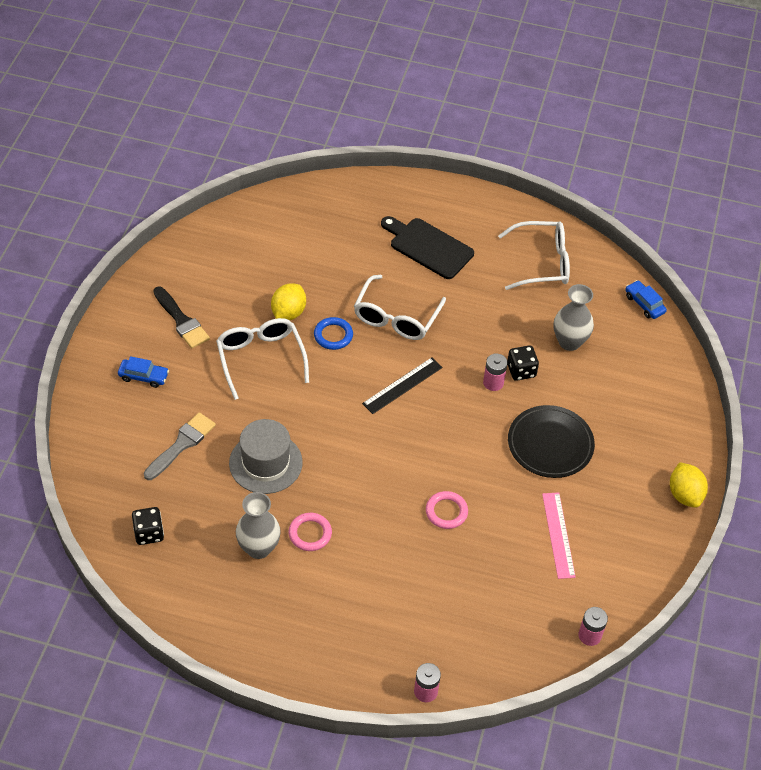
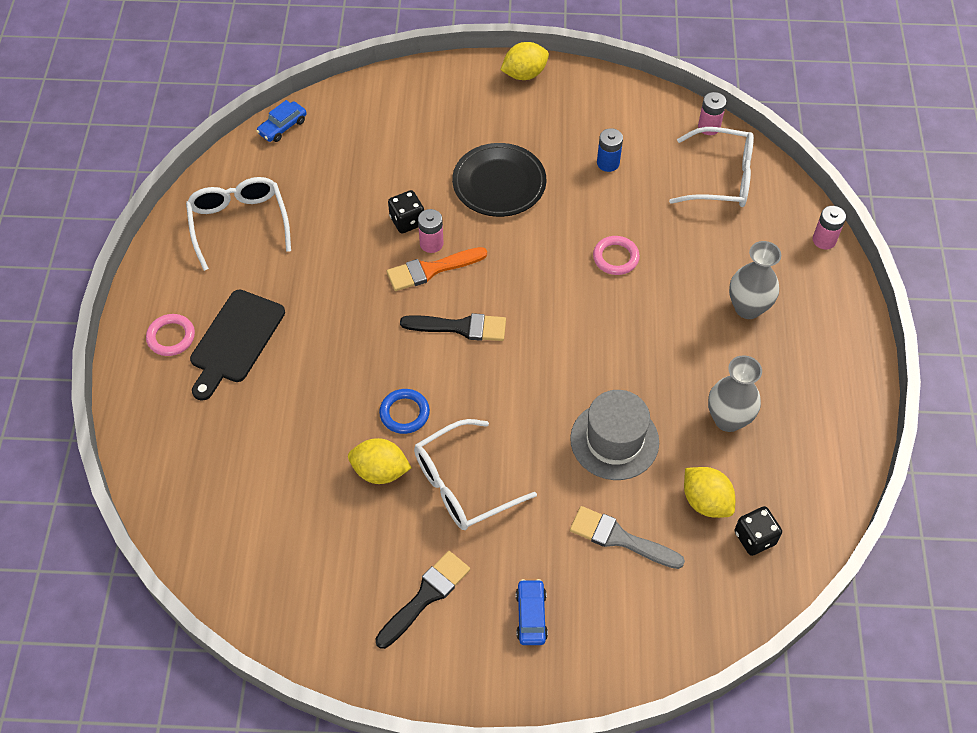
camera: 100 degrees left, 5 degrees up
pink ring [289,513,332,551] -> pink ring moved to [146,314,195,356]
white glasses [354,275,446,340] -> white glasses moved to [669,127,754,207]
black ruler [362,357,442,414] -> black brush [400,313,506,341]
pink ruler [542,492,576,579] -> blue battery [597,128,623,172]
grey vase [554,284,594,351] -> grey vase moved to [729,241,781,319]
none -> orange brush [387,247,487,291]
none -> yellow lemon [684,467,735,518]

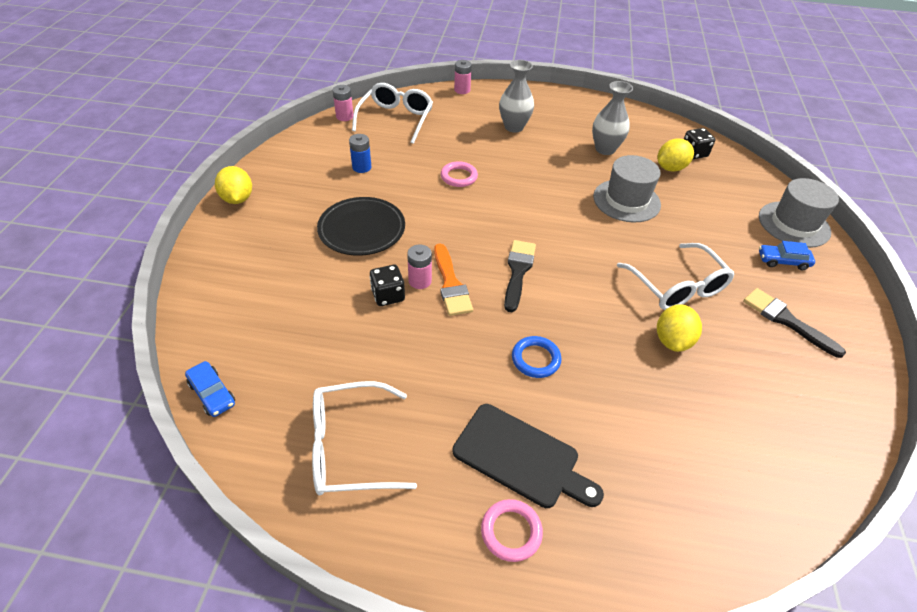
camera: 85 degrees left, 10 degrees down
blue ring [379,389,430,434] -> blue ring moved to [512,336,562,378]
grey brush [570,506,685,569] -> none
none -> grey hat [759,178,839,248]

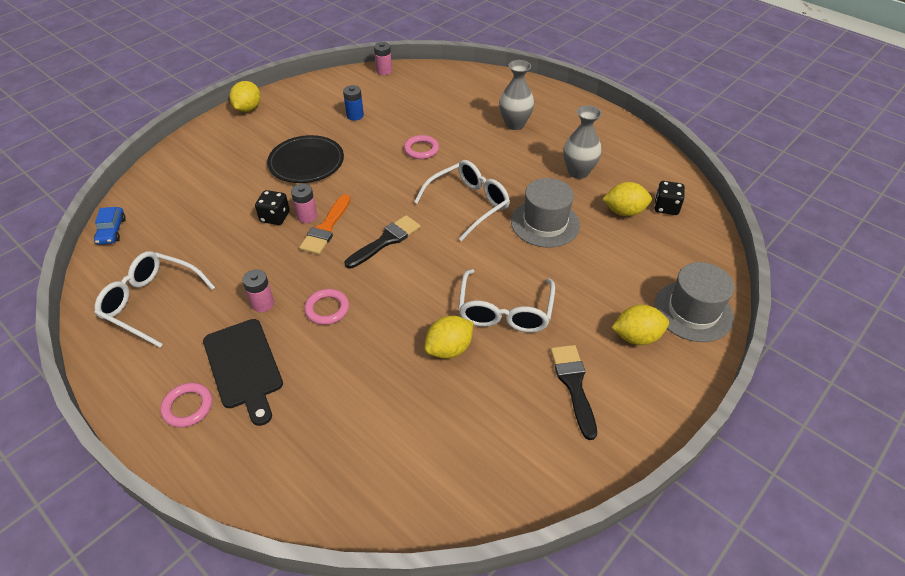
camera: 35 degrees right, 0 degrees up
white glasses [352,83,433,144] -> white glasses moved to [414,160,510,241]
pink battery [454,60,472,94] -> pink battery moved to [242,269,274,312]
blue ring [512,336,562,378] -> pink ring [304,289,349,325]
blue car [759,241,815,270] -> yellow lemon [612,304,669,345]

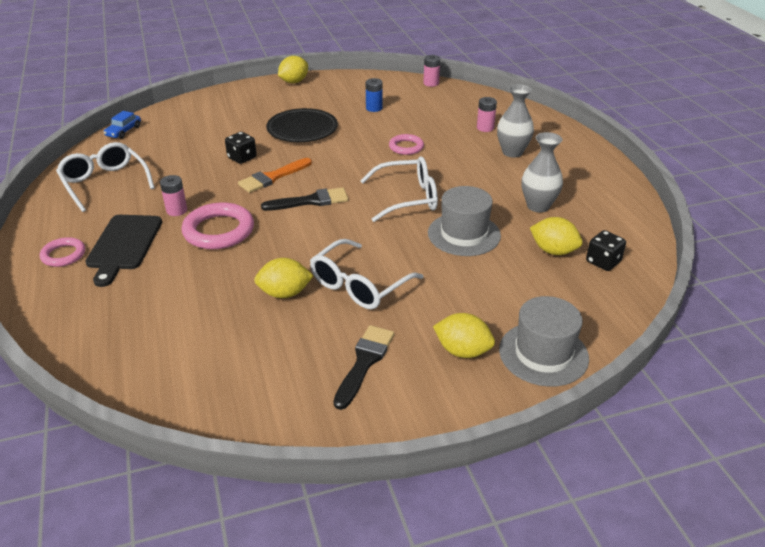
camera: 30 degrees right, 10 degrees down
pink battery [291,184,317,223] -> pink battery moved to [477,97,497,132]
pink ring [304,289,349,325] -> pink ring [181,202,254,249], size x1.72

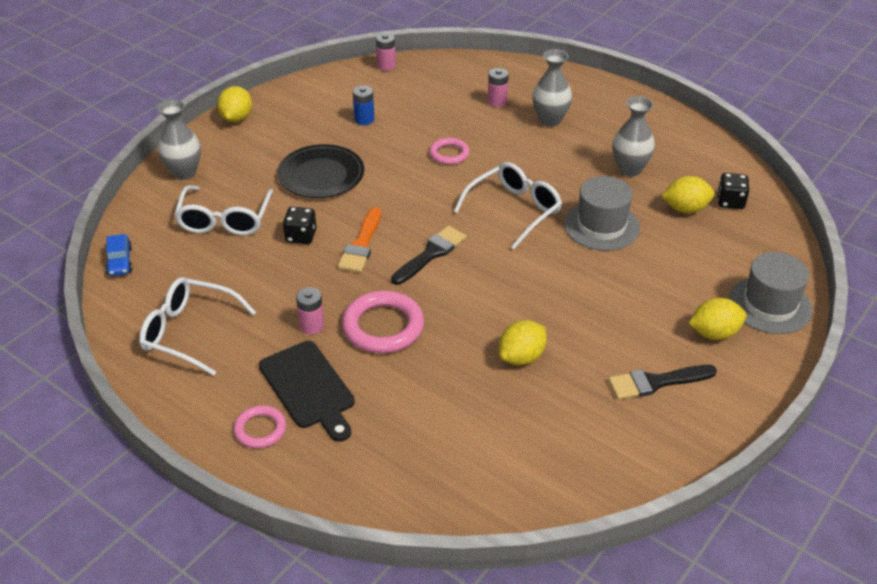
camera: 35 degrees left, 5 degrees up
white glasses [310,239,423,309] -> white glasses moved to [174,185,274,235]
black brush [334,325,394,410] -> black brush turned 90 degrees counterclockwise [608,365,717,400]
none -> grey vase [157,99,201,180]

